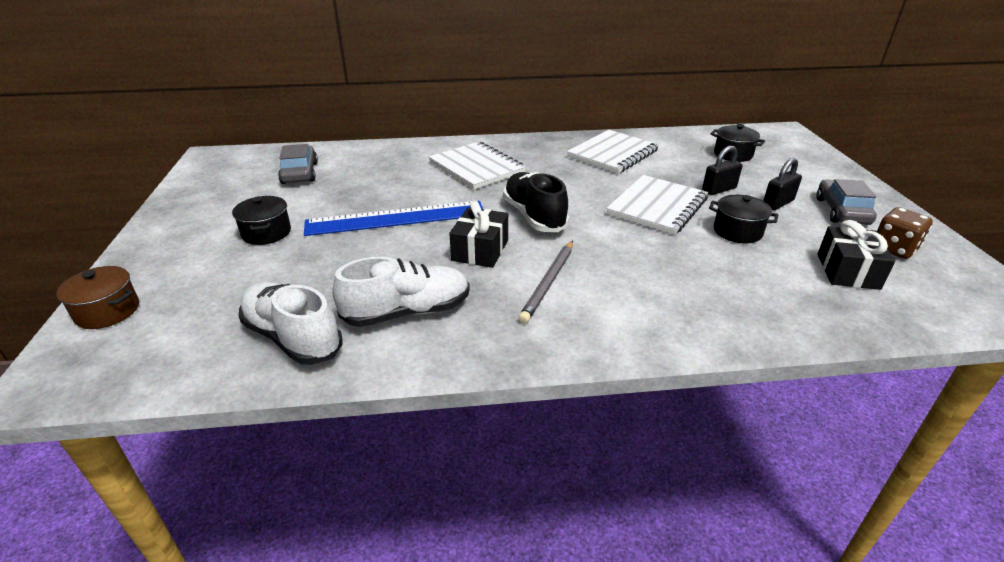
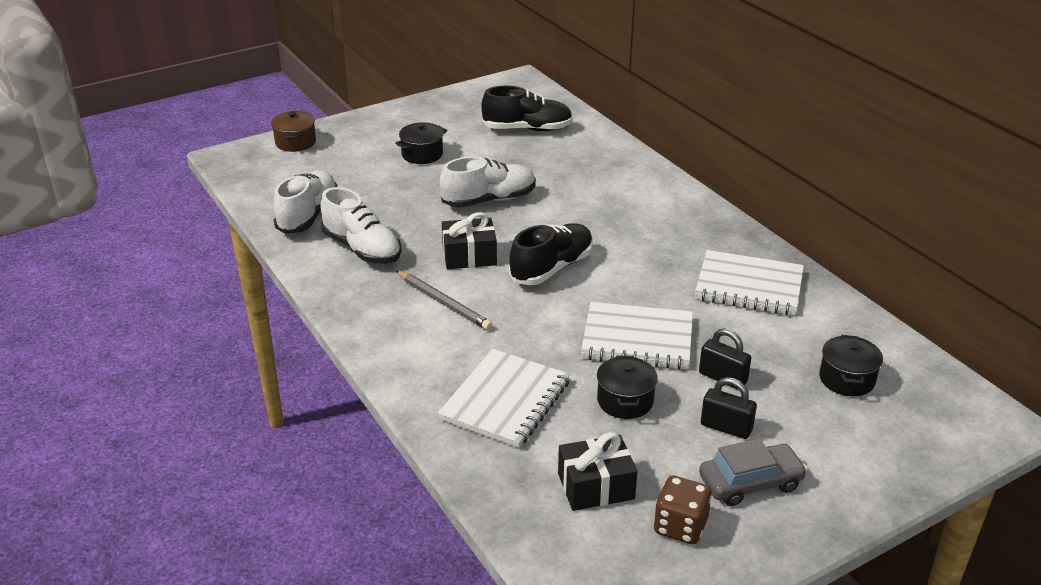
camera: 65 degrees right, 0 degrees up
grey car [278,144,318,184] -> black shoe [481,86,573,131]
blue ruler [304,201,483,236] -> white shoe [440,157,536,208]
white notebook [429,142,526,190] -> white notebook moved to [438,349,570,448]
grey pencil [518,241,573,323] -> grey pencil turned 135 degrees counterclockwise [396,271,493,330]

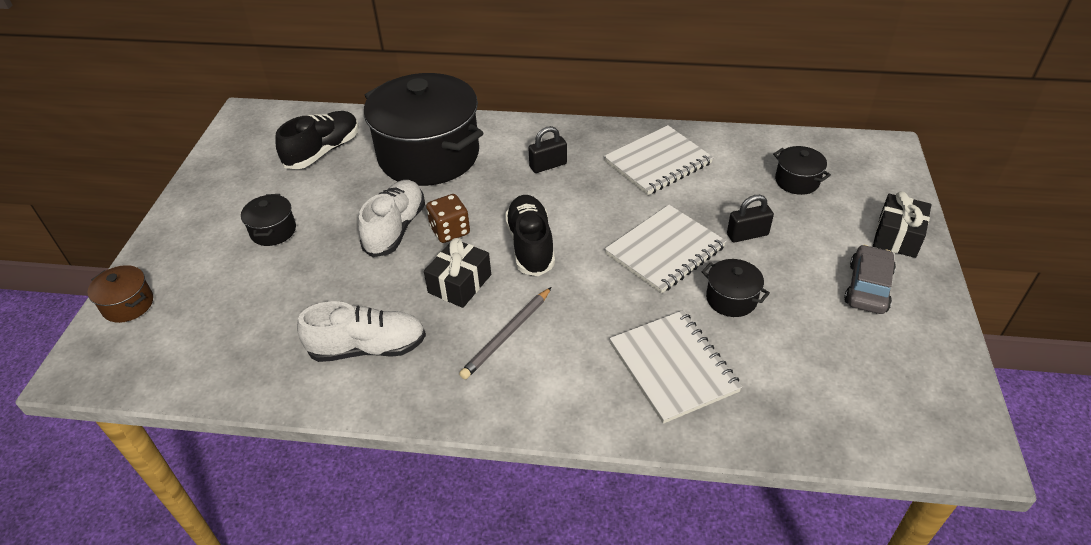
camera: 50 degrees left, 10 degrees up
white shoe [273,171,337,234] -> none
grey pencil [396,271,493,330] -> grey pencil turned 135 degrees clockwise [459,287,552,380]
black gift [558,432,637,511] -> black gift moved to [873,191,932,258]
brown dice [654,475,712,545] -> brown dice moved to [426,194,470,243]
black padlock [701,377,757,439] -> black padlock moved to [528,126,567,173]
none -> black pot [364,73,484,186]

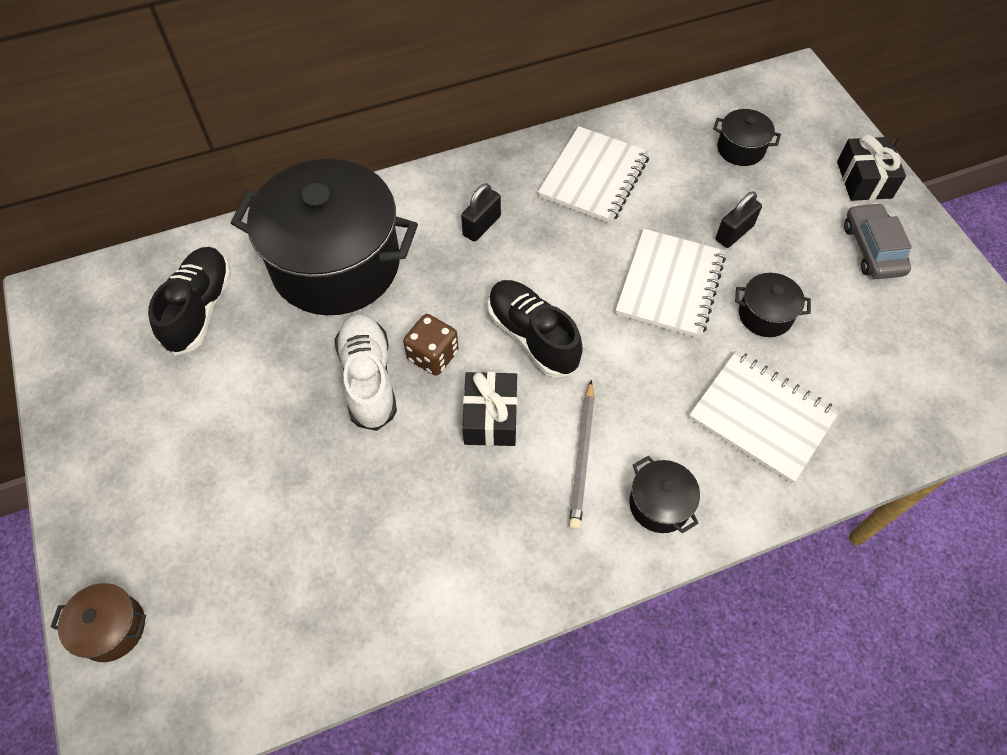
camera: 30 degrees left, 15 degrees up
black pot [241,194,296,246] -> black pot moved to [629,456,700,534]
white shoe [297,301,426,362] -> none

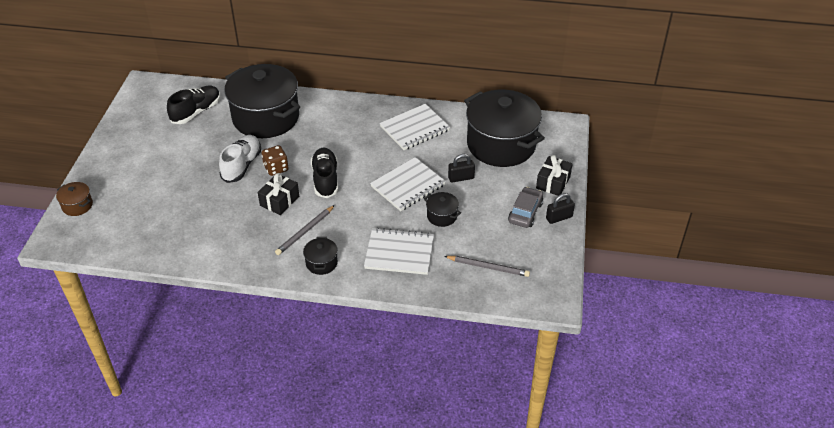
camera: 30 degrees right, 15 degrees down
black padlock [461,183,501,242] -> black padlock moved to [546,193,575,224]
white notebook [689,351,839,484] -> white notebook turned 60 degrees counterclockwise [364,228,434,275]
black pot [713,109,781,166] -> black pot [464,90,545,167], size x2.45
none -> grey pencil [444,256,530,277]

